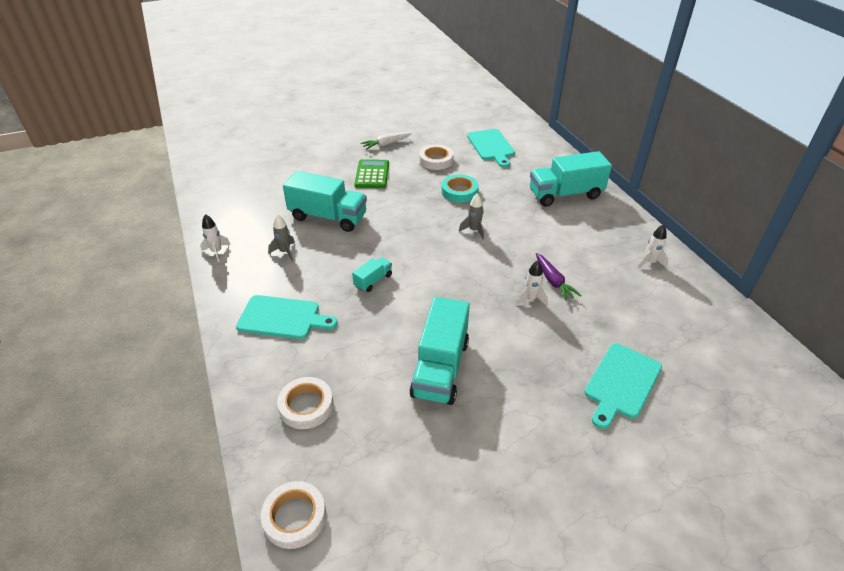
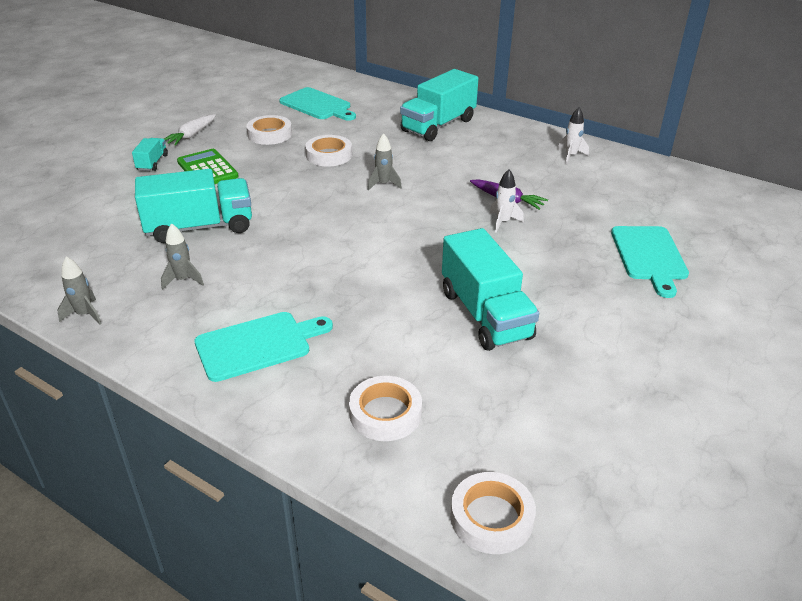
camera: 35 degrees left, 5 degrees down
white rocket [200,214,231,262] -> grey rocket [57,256,102,325]
turquoise truck [352,257,392,292] -> turquoise truck moved to [132,138,168,171]
turquoise tape [441,174,479,203] -> white tape [305,135,352,167]

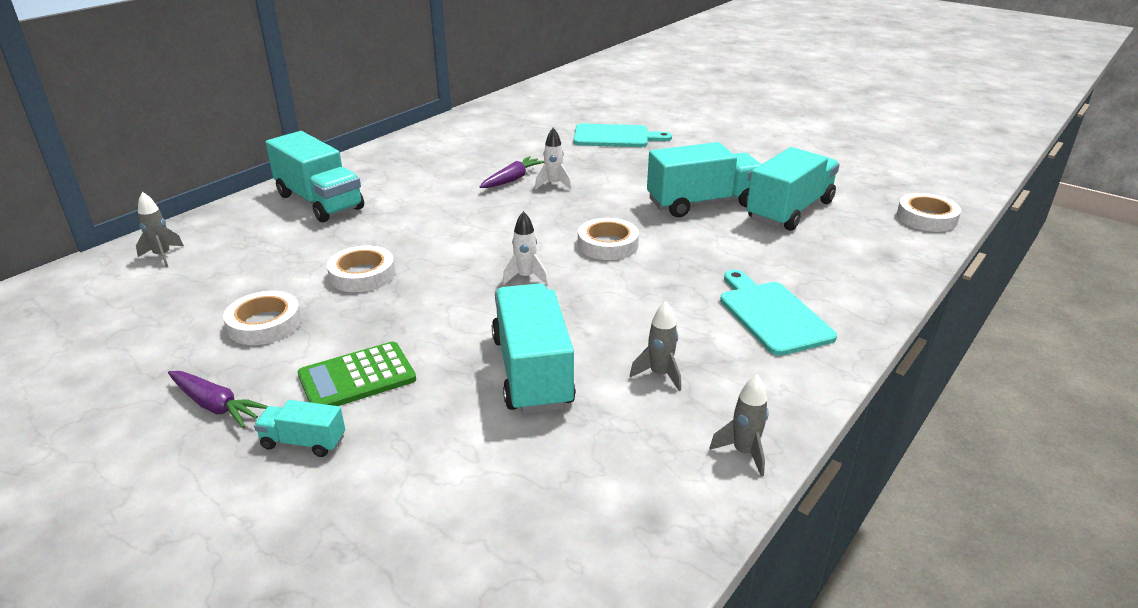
camera: 85 degrees left, 5 degrees down
white carrot [164,114,216,146] -> purple carrot [168,371,268,428]
turquoise cutting board [279,87,356,121] -> none
white tape [349,376,422,441] -> white tape moved to [578,218,639,260]
grey rocket [367,133,402,191] -> grey rocket moved to [136,192,184,267]
white rocket [558,107,589,164] -> white rocket moved to [503,211,548,285]
none -> turquoise truck [746,147,840,231]

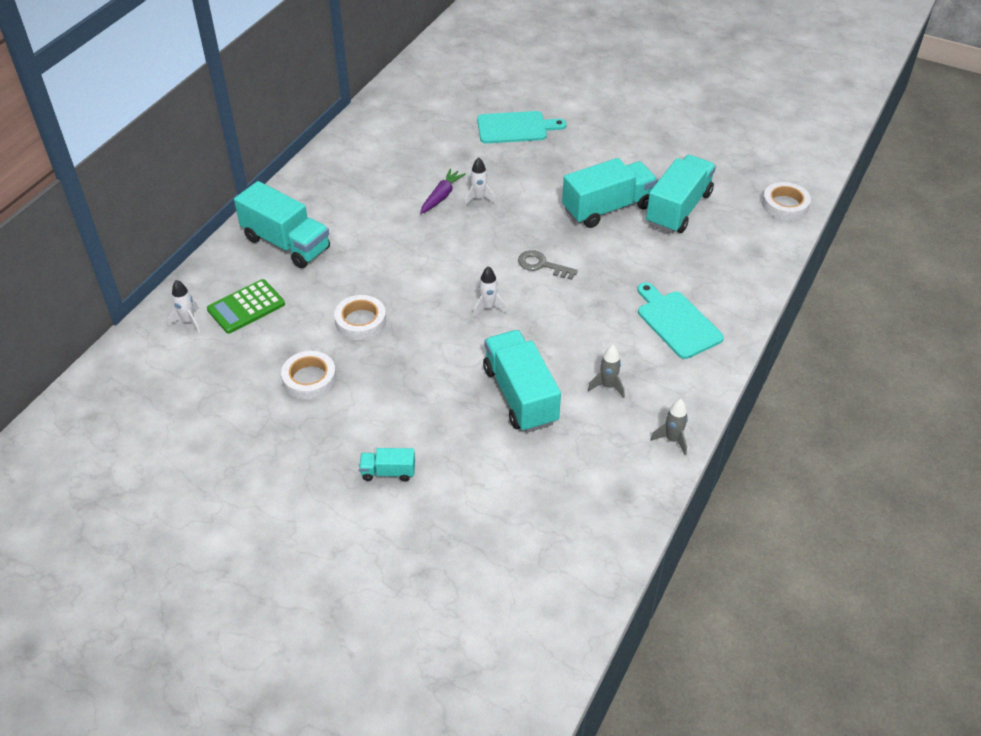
camera: 10 degrees left, 15 degrees up
grey rocket [136,192,184,267] -> white rocket [167,280,200,333]
purple carrot [168,371,268,428] -> none
green calculator [298,341,416,406] -> green calculator moved to [207,279,285,334]
white tape [578,218,639,260] -> grey key [518,250,578,280]

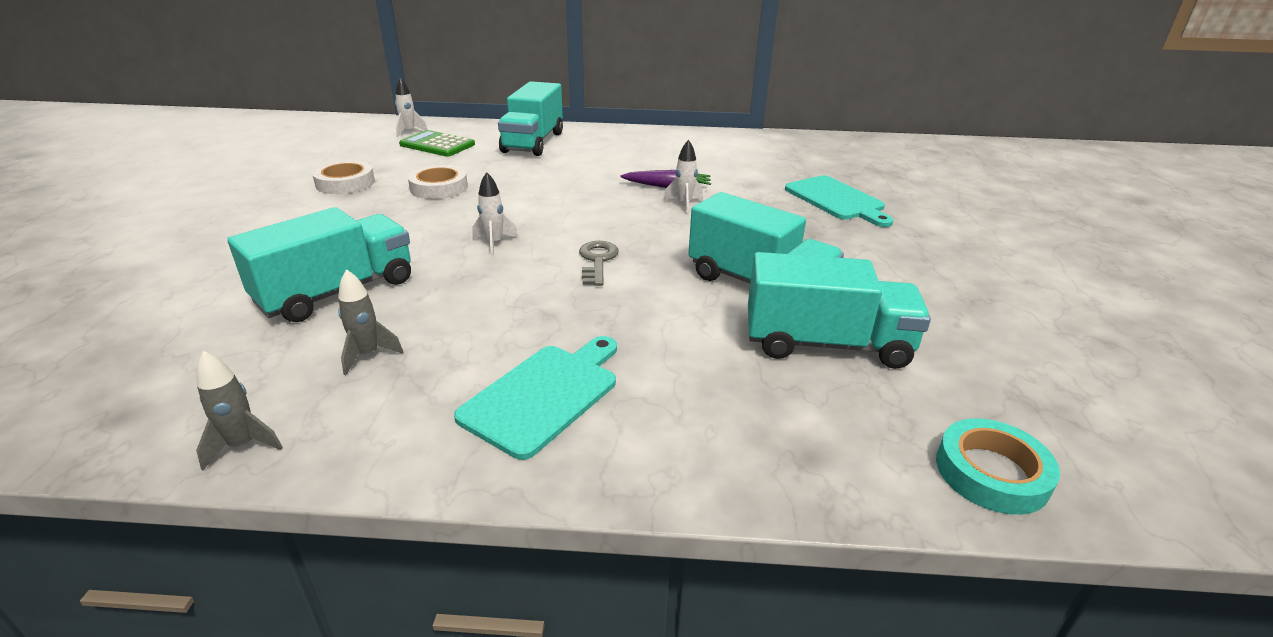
camera: 65 degrees right, 15 degrees down
turquoise truck [359,448,415,481] -> none
white tape [762,182,811,220] -> turquoise tape [936,418,1060,515]

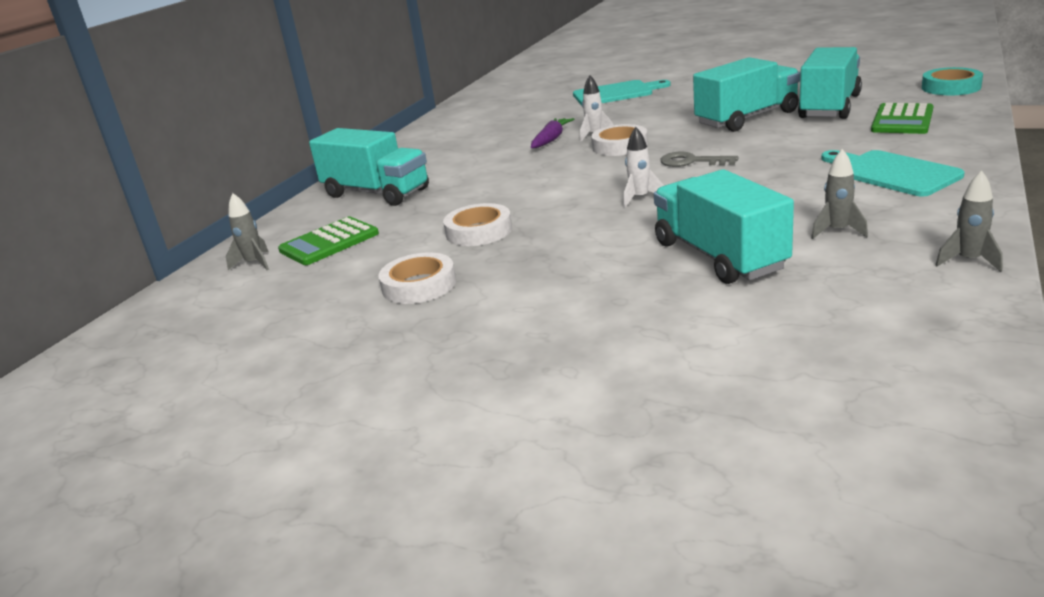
camera: 65 degrees left, 5 degrees down
white rocket [395,78,428,137] -> grey rocket [226,193,269,270]
none -> white tape [591,124,648,156]
none -> green calculator [871,103,933,134]

